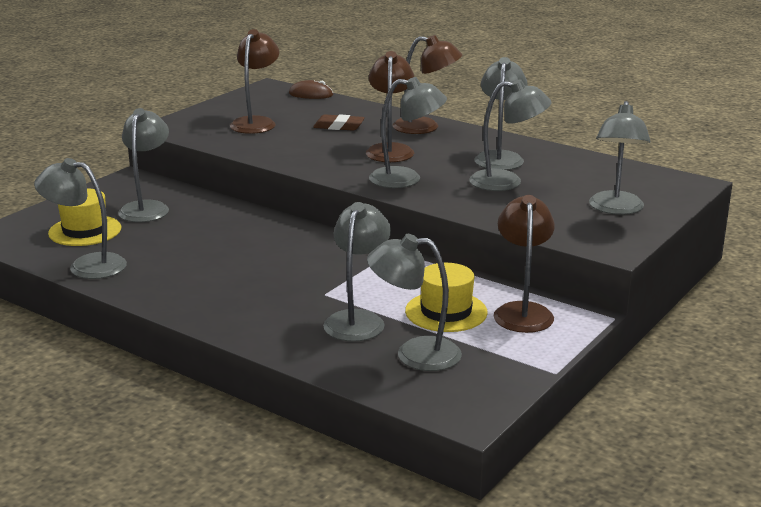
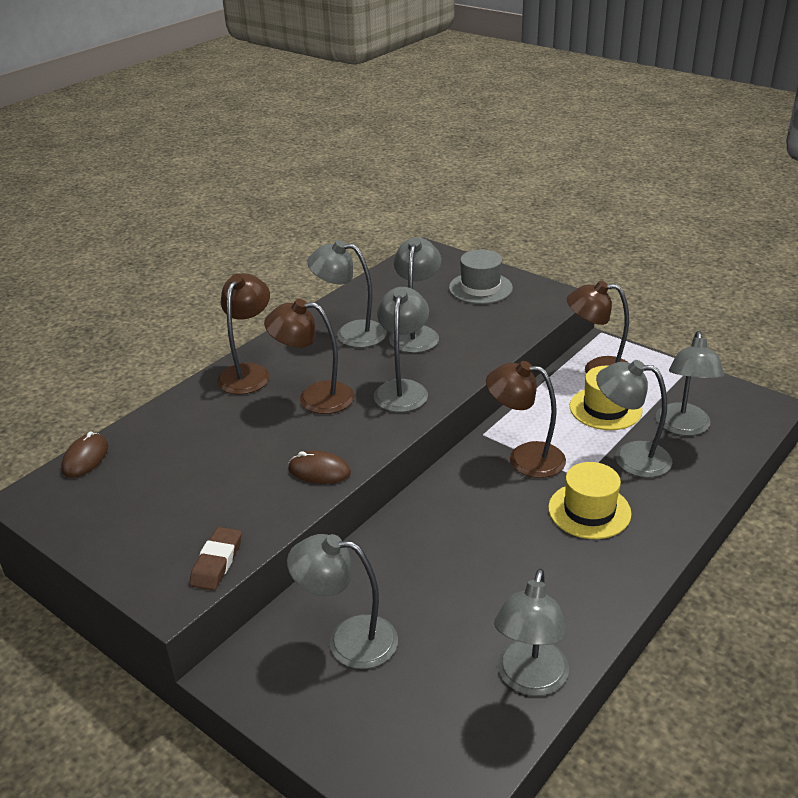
camera: 85 degrees left, 10 degrees up
yellow hat [48,188,121,246] -> yellow hat moved to [548,462,631,539]
brown lamp [230,29,279,134] -> brown lamp moved to [486,361,566,478]
brown eraser [313,114,365,131] -> brown eraser moved to [189,527,242,590]
grey lamp [589,101,651,215] -> grey hat [449,250,513,304]
none -> brown mouse [288,451,351,484]

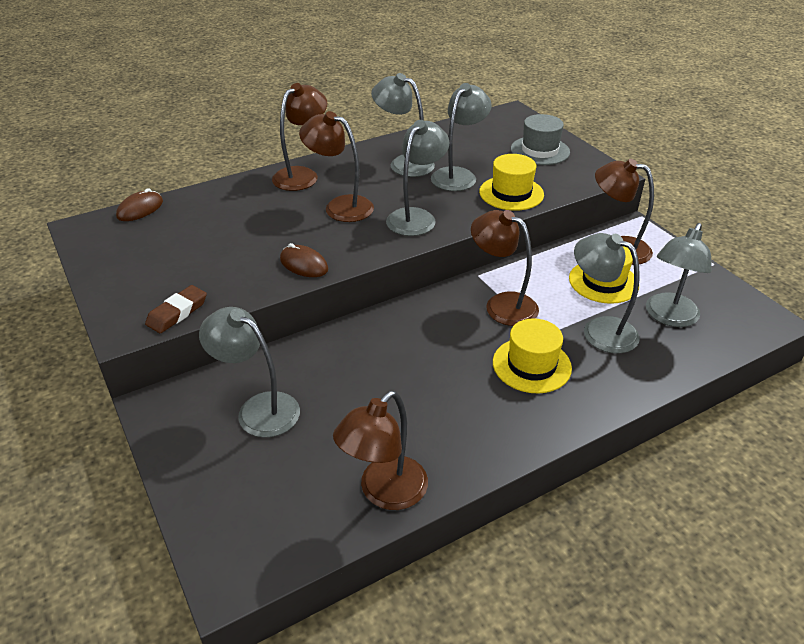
camera: 20 degrees right, 5 degrees up
grey lamp [494,569,569,696] -> brown lamp [333,391,428,510]
none -> yellow hat [479,154,544,211]

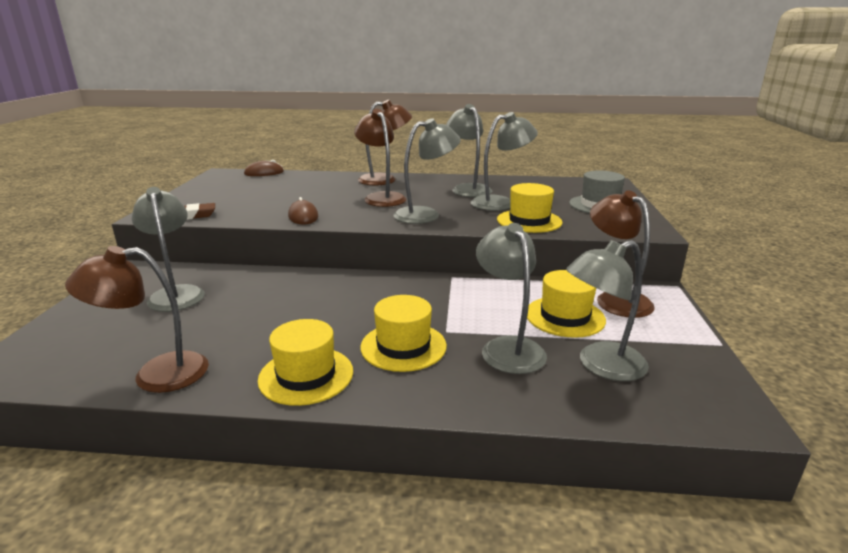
camera: 35 degrees right, 15 degrees down
brown lamp [471,210,539,326] -> none
none -> yellow hat [258,319,353,406]

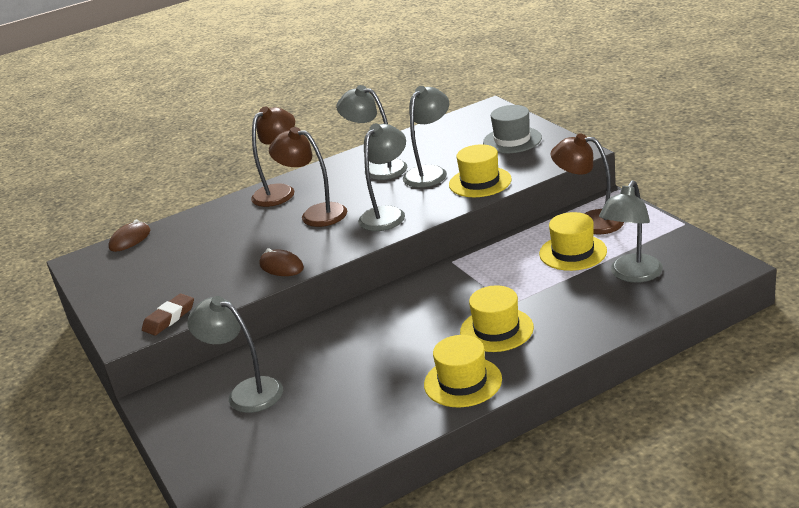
camera: 30 degrees left, 5 degrees up
brown lamp [65,246,209,393] -> none
grey lamp [476,223,547,374] -> none

